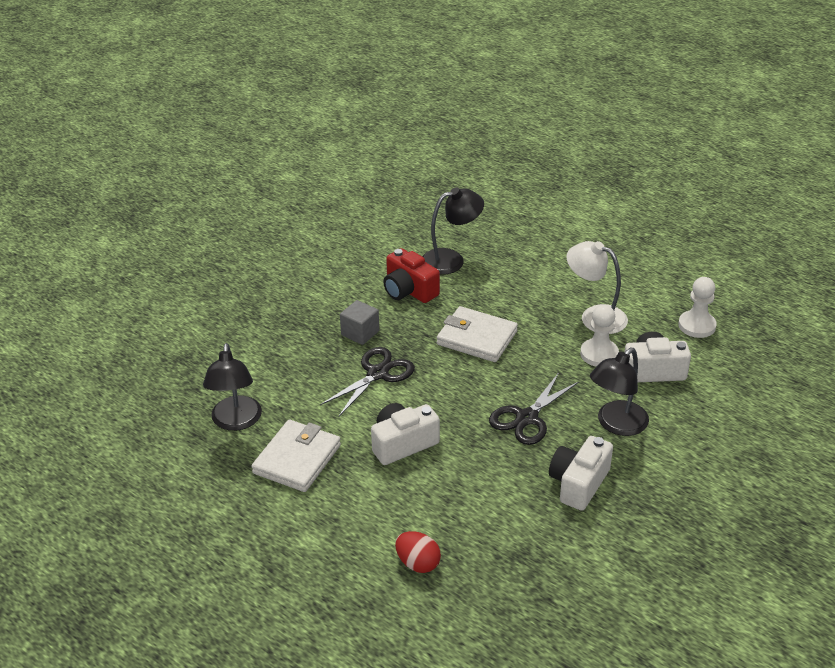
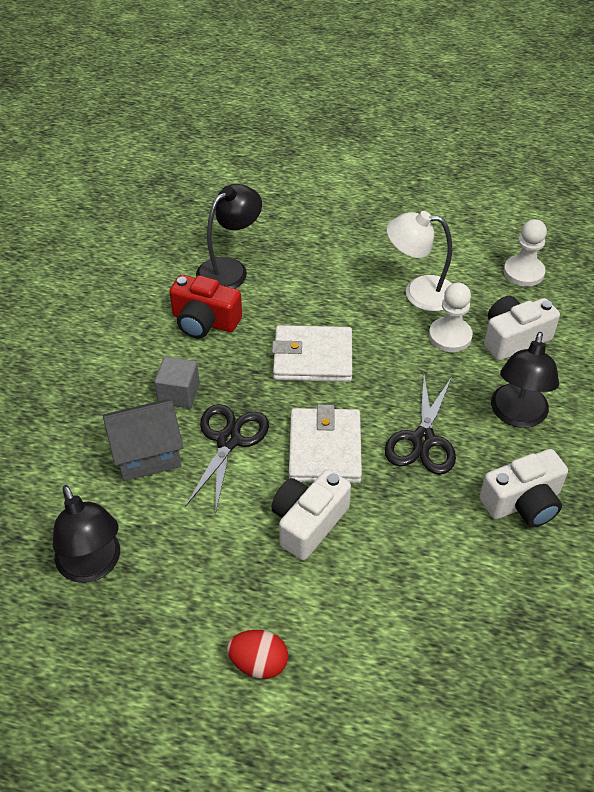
camera: 25 degrees left, 10 degrees up
white wallet [251,420,341,492] -> white wallet moved to [289,405,362,483]
red egg [395,531,441,573] -> red egg moved to [227,630,288,679]
white camera [549,436,613,511] -> white camera turned 120 degrees counterclockwise [479,449,568,527]
none -> grey house [103,399,183,481]

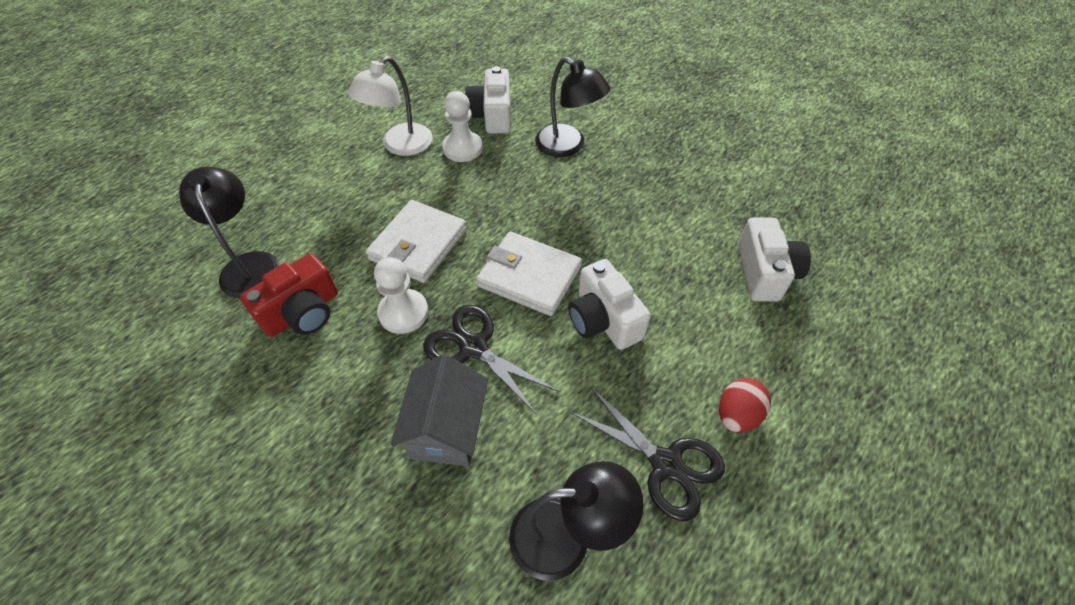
camera: 65 degrees left, 5 degrees up
grey cube [154,357,200,408] -> none
black scissors [385,376,456,475] -> black scissors moved to [569,386,725,521]
white camera [479,449,568,527] -> white camera moved to [738,217,811,302]
white pawn [504,219,547,287] -> white pawn moved to [374,257,428,334]

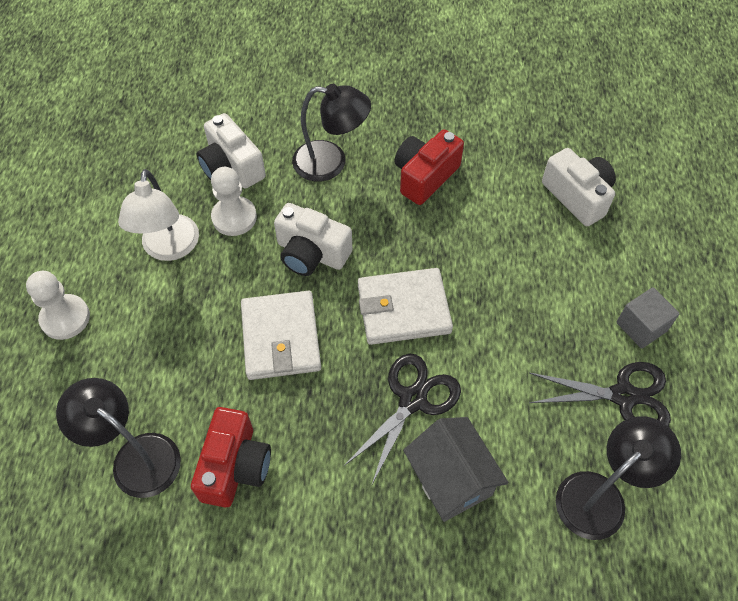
camera: 35 degrees left, 5 degrees up
white pawn [374,257,428,334] -> white pawn moved to [26,271,90,340]
black scissors [423,305,559,415] -> black scissors turned 120 degrees clockwise [344,354,461,484]
white camera [568,259,651,350] -> white camera moved to [274,203,352,276]
red egg [719,378,771,432] -> grey cube [617,287,679,348]
none -> red camera [394,130,464,205]

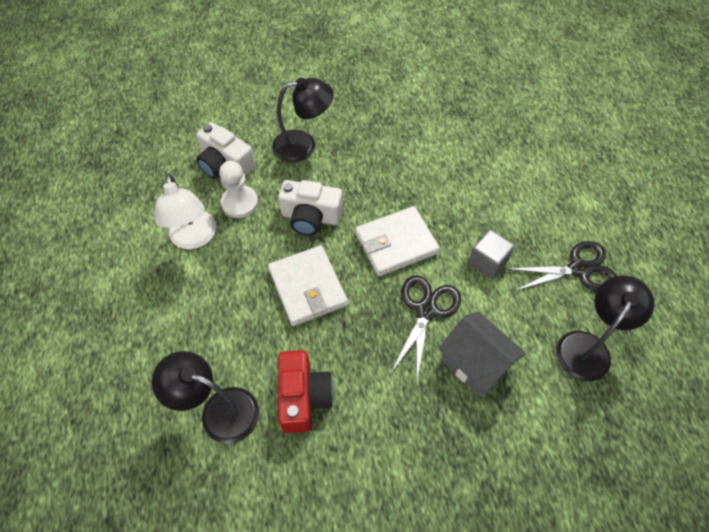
camera: 15 degrees left, 0 degrees up
white pawn [26,271,90,340] -> none
red camera [394,130,464,205] -> none
white camera [542,148,616,226] -> none
grey cube [617,287,679,348] -> grey cube moved to [468,229,515,279]

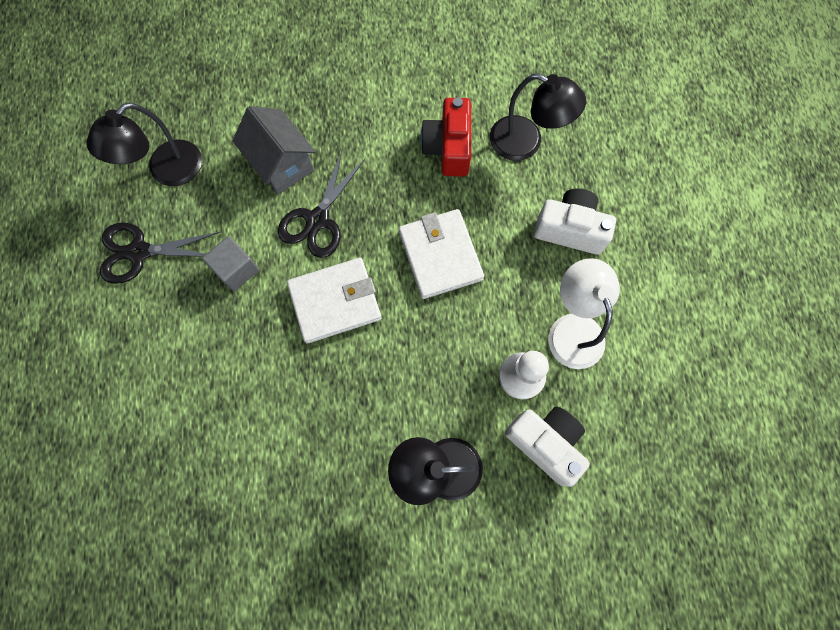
camera: 175 degrees left, 15 degrees up
white camera [278,180,343,236] -> white camera moved to [534,188,616,255]

